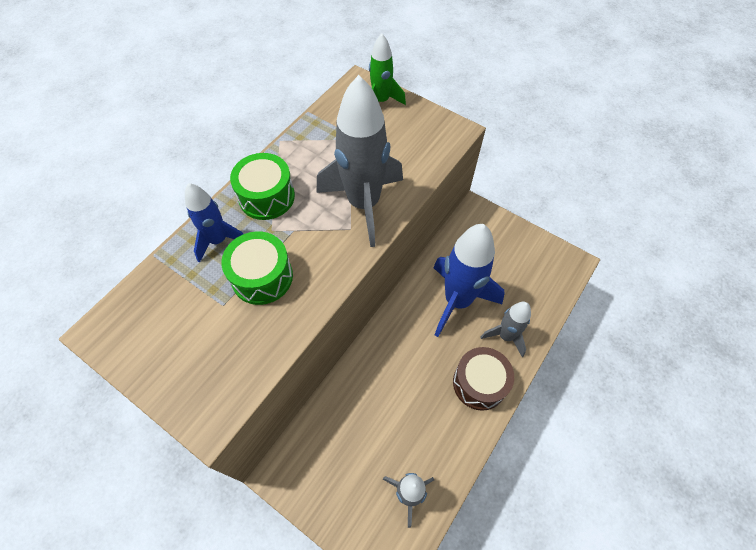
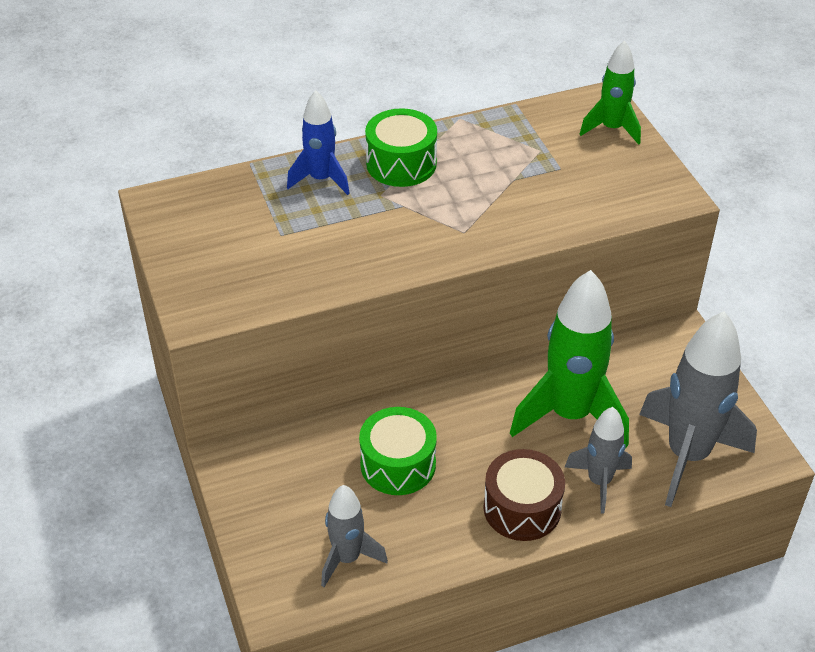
camera: 35 degrees right, 15 degrees down
green drum [221,231,293,305] -> green drum moved to [359,407,437,495]
grey rocket [316,75,403,247] -> grey rocket moved to [639,311,757,507]
blue rocket [433,224,505,337] -> green rocket [510,270,629,448]

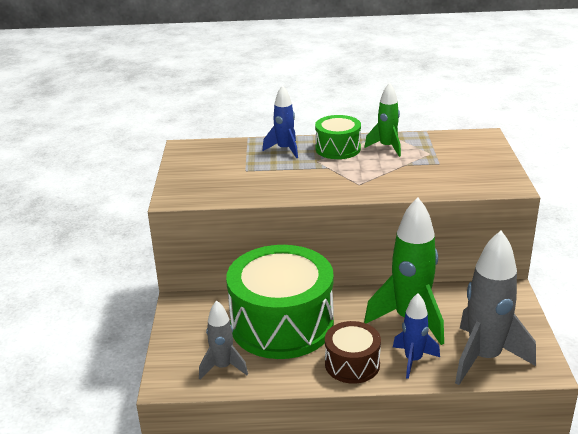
camera: 20 degrees right, 15 degrees down
green drum [359,407,437,495] -> green drum [226,245,334,359], size x2.01
grey rocket [565,407,632,514] -> blue rocket [393,293,440,379]
green rocket [580,40,641,145] -> green rocket moved to [364,82,401,157]

